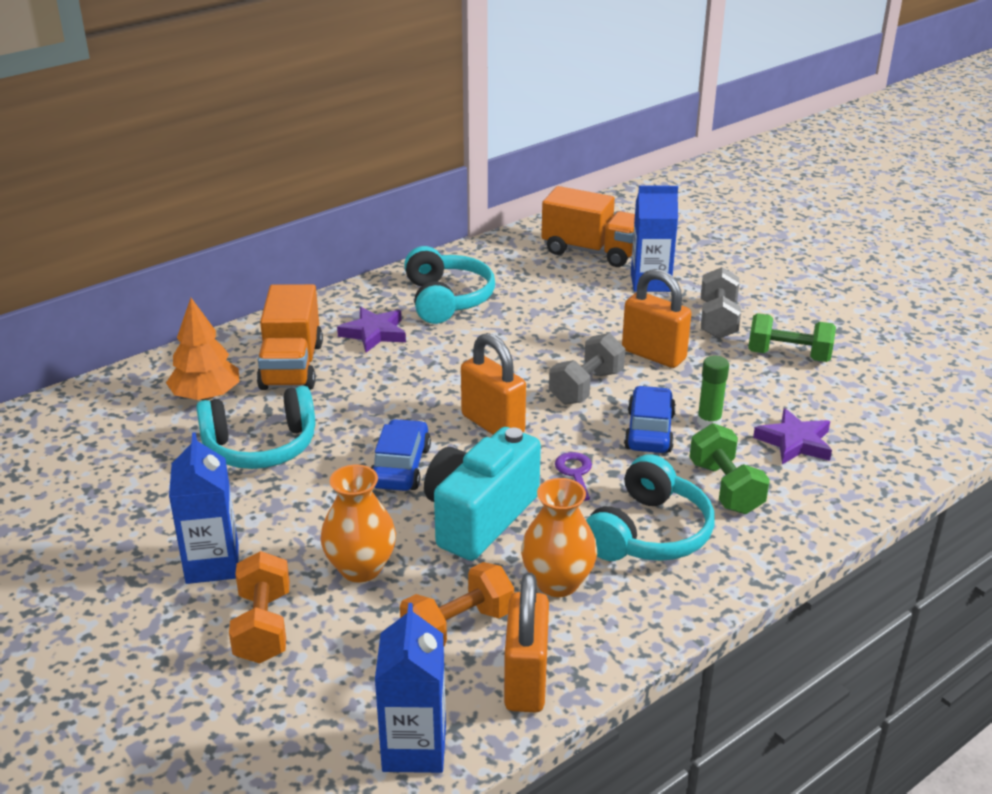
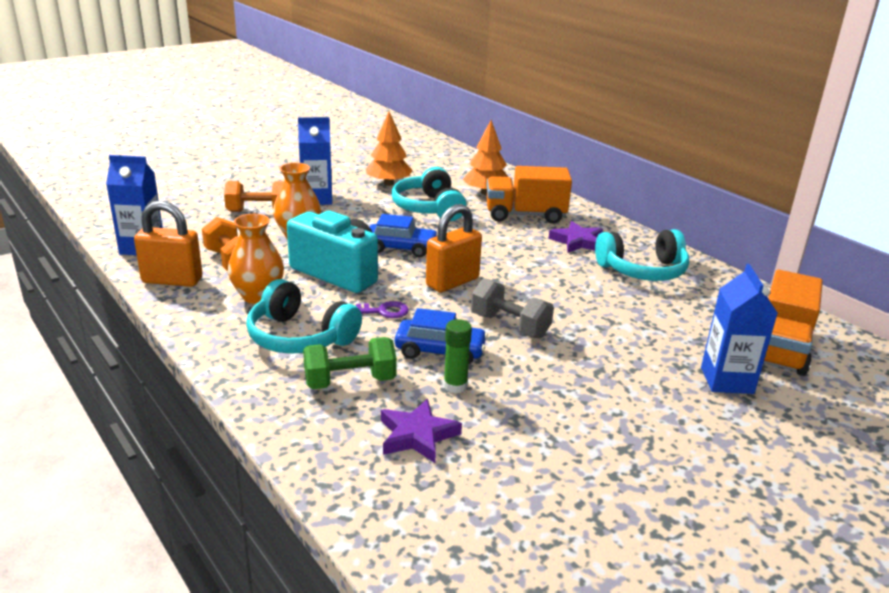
camera: 90 degrees right, 5 degrees down
orange padlock [622,269,691,368] -> none
grey dumbbell [701,267,741,339] -> none
green dumbbell [748,313,836,362] -> none
none -> orange tree [366,112,413,186]

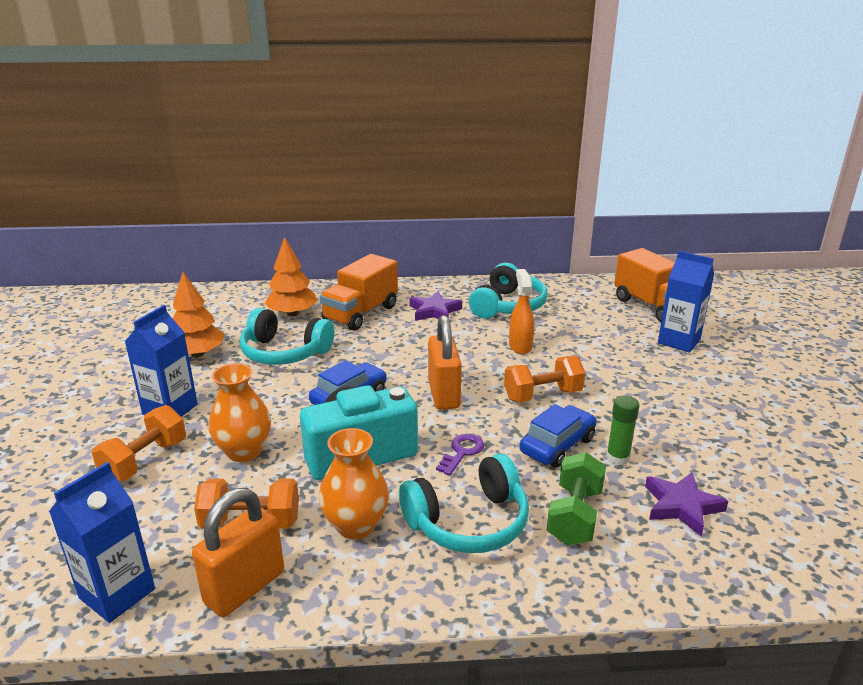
camera: 55 degrees left, 0 degrees up
grey dumbbell [471,278,554,339] -> orange dumbbell [504,356,585,402]
none -> orange spray bottle [509,269,534,354]

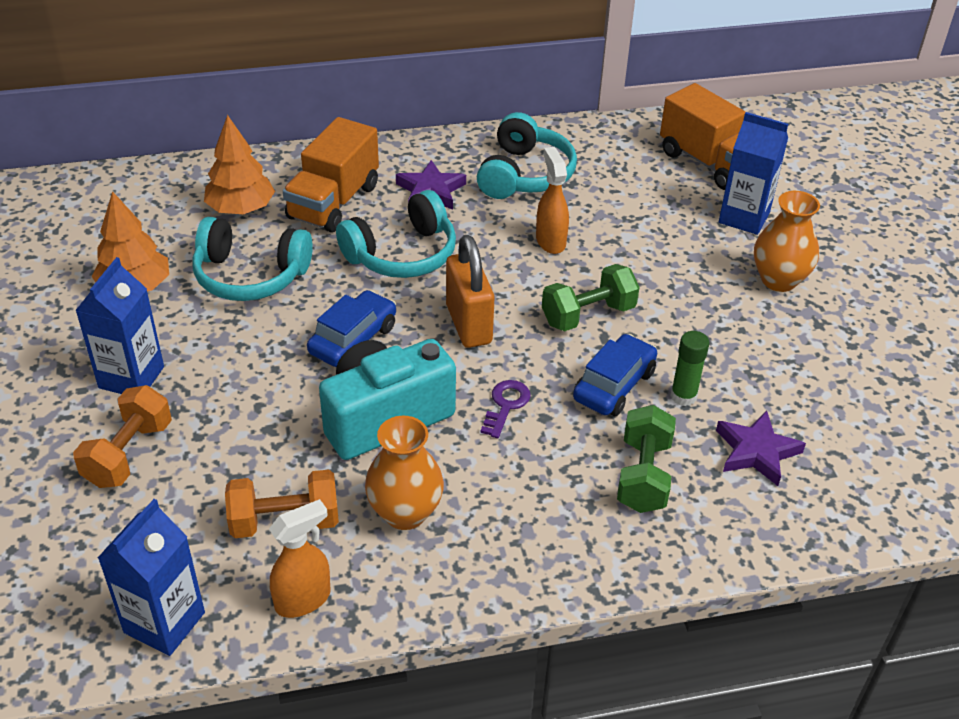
camera: 10 degrees left, 15 degrees up
orange padlock [192,488,284,617] -> orange spray bottle [269,499,330,618]
orange vase [208,363,271,462] -> orange vase moved to [754,191,820,292]
turquoise headphones [399,453,529,553] -> turquoise headphones moved to [336,190,456,278]
orange dumbbell [504,356,585,402] -> green dumbbell [542,264,640,331]

